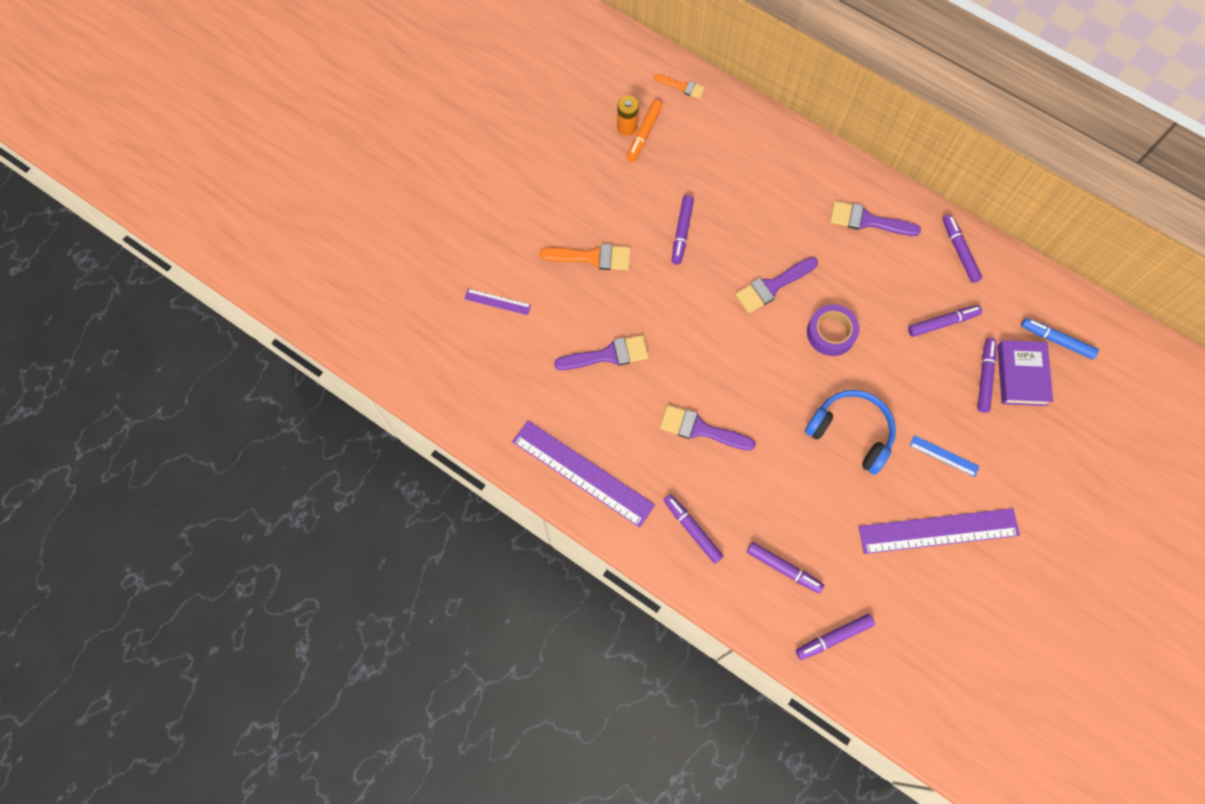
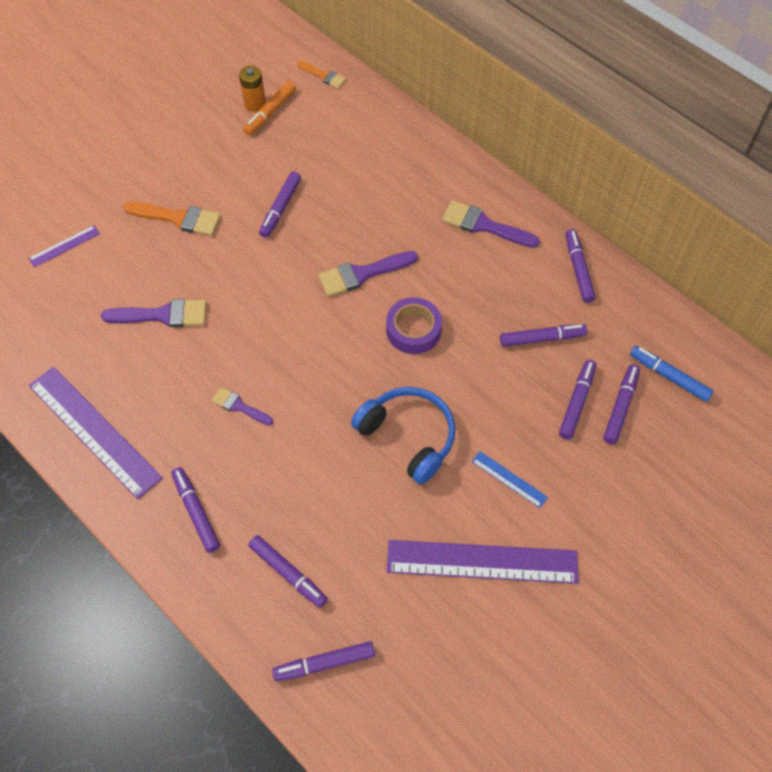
camera: 10 degrees right, 10 degrees down
purple ruler [464,289,531,315] -> purple ruler turned 60 degrees counterclockwise [28,225,100,267]
purple brush [660,405,756,451] -> purple brush [212,387,273,425], size x0.61
purple book [997,340,1053,406] -> purple marker [603,364,640,444]

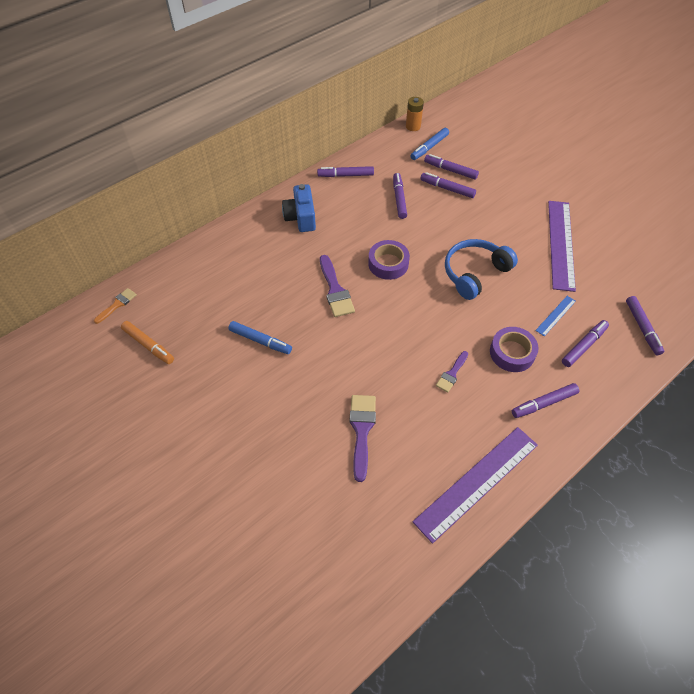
camera: 85 degrees left, 5 degrees down
purple ruler [28,225,100,267] -> none
orange brush [123,202,221,236] -> none
orange battery [239,66,266,112] -> orange battery moved to [406,97,424,131]
purple marker [259,171,301,238] -> blue marker [228,321,292,354]
purple brush [442,200,540,248] -> blue camera [282,184,316,232]
blue ruler [472,451,548,508] -> blue ruler moved to [535,296,576,337]
none -> purple tape [490,327,539,372]

